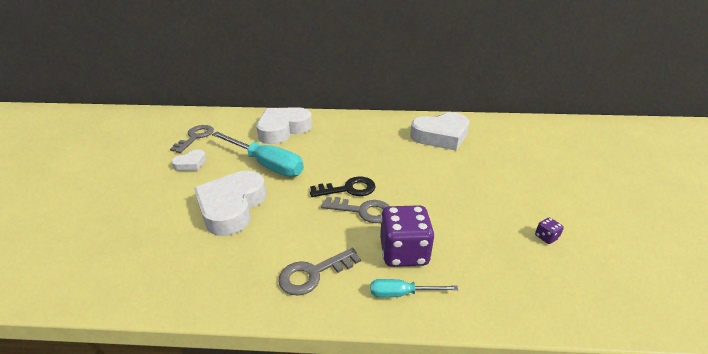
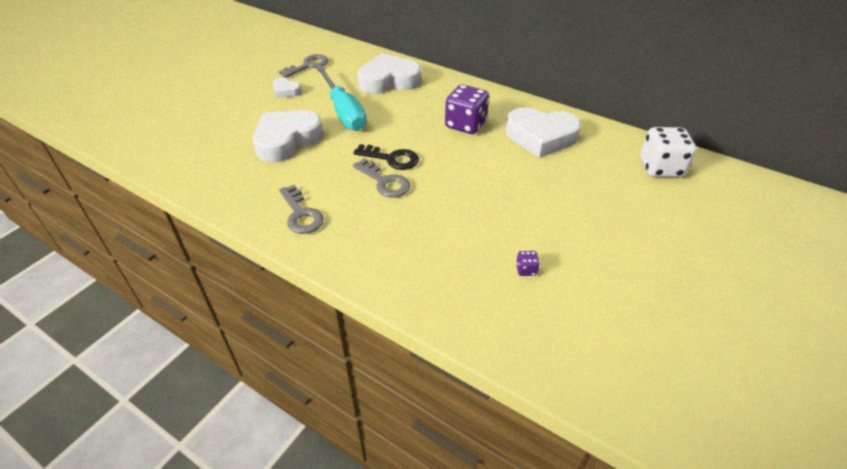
camera: 30 degrees right, 10 degrees up
white heart [171,149,206,171] -> white heart turned 45 degrees clockwise [272,77,302,98]
grey key [278,247,361,296] -> grey key turned 120 degrees counterclockwise [279,185,324,234]
turquoise screwdriver [371,279,458,297] -> none
purple dice [380,205,435,267] -> purple dice moved to [445,84,489,134]
none -> white dice [640,127,696,177]

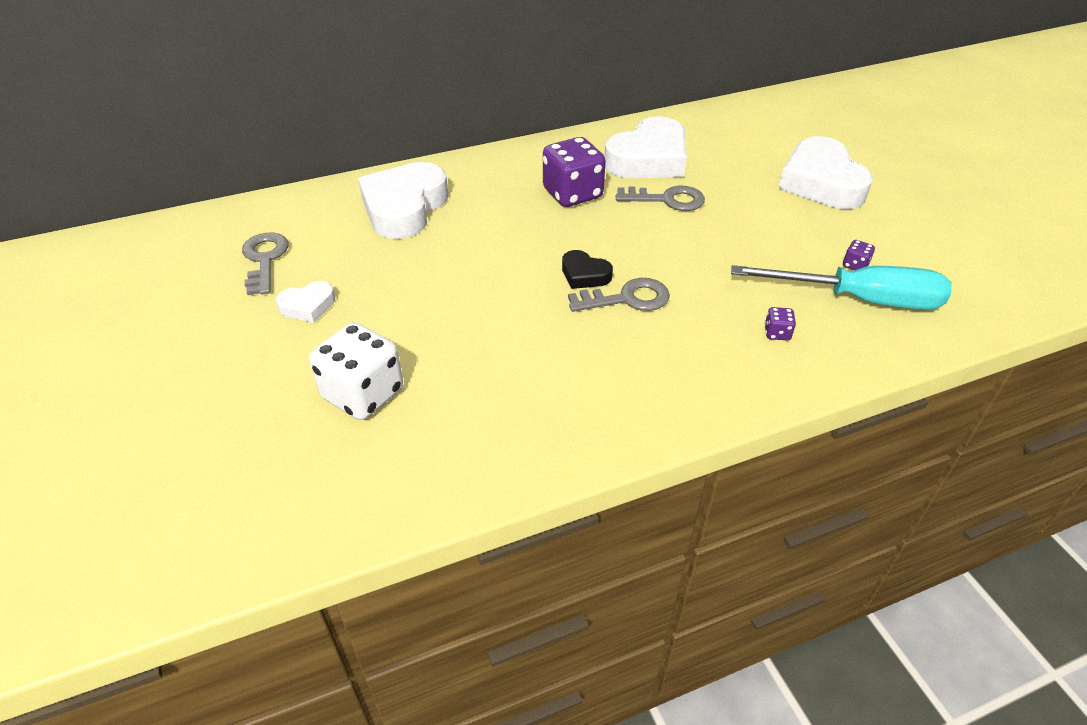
camera: 55 degrees left, 0 degrees up
white heart [253,110,323,162] -> white heart moved to [778,136,873,209]
grey key [279,185,324,234] -> grey key moved to [616,186,705,211]
turquoise screwdriver [316,66,367,131] -> turquoise screwdriver moved to [731,265,952,310]
black key [353,144,419,170] -> black heart [562,250,613,289]
white dice [640,127,696,177] -> white dice moved to [309,322,403,420]
none -> purple dice [765,307,796,341]

